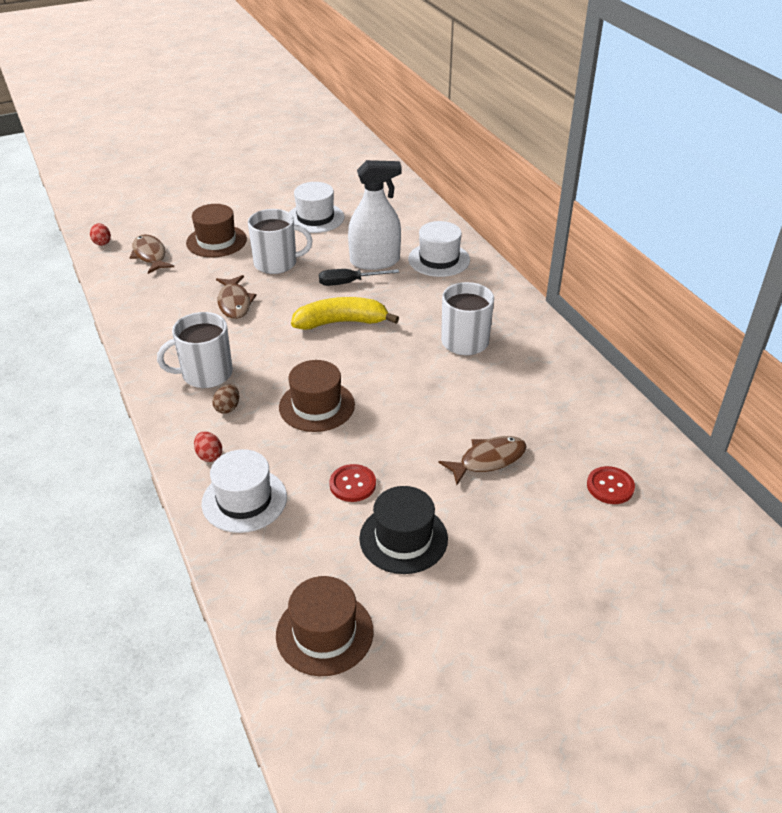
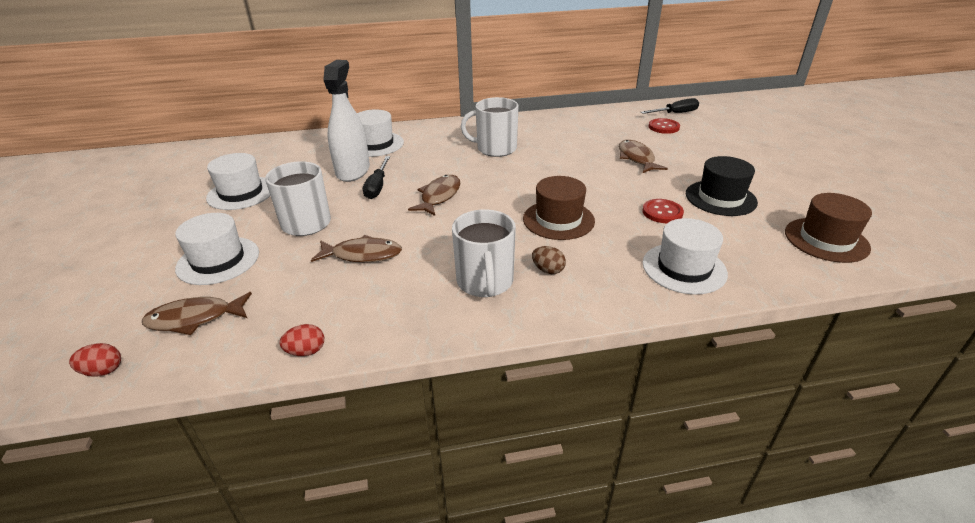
camera: 75 degrees left, 5 degrees down
brown hat [186,204,247,258] -> white hat [175,213,259,285]
red egg [194,431,222,462] -> red egg moved to [280,324,324,356]
yellow banana [291,297,399,330] -> brown fish [408,175,461,216]
none -> black screwdriver [641,98,699,114]

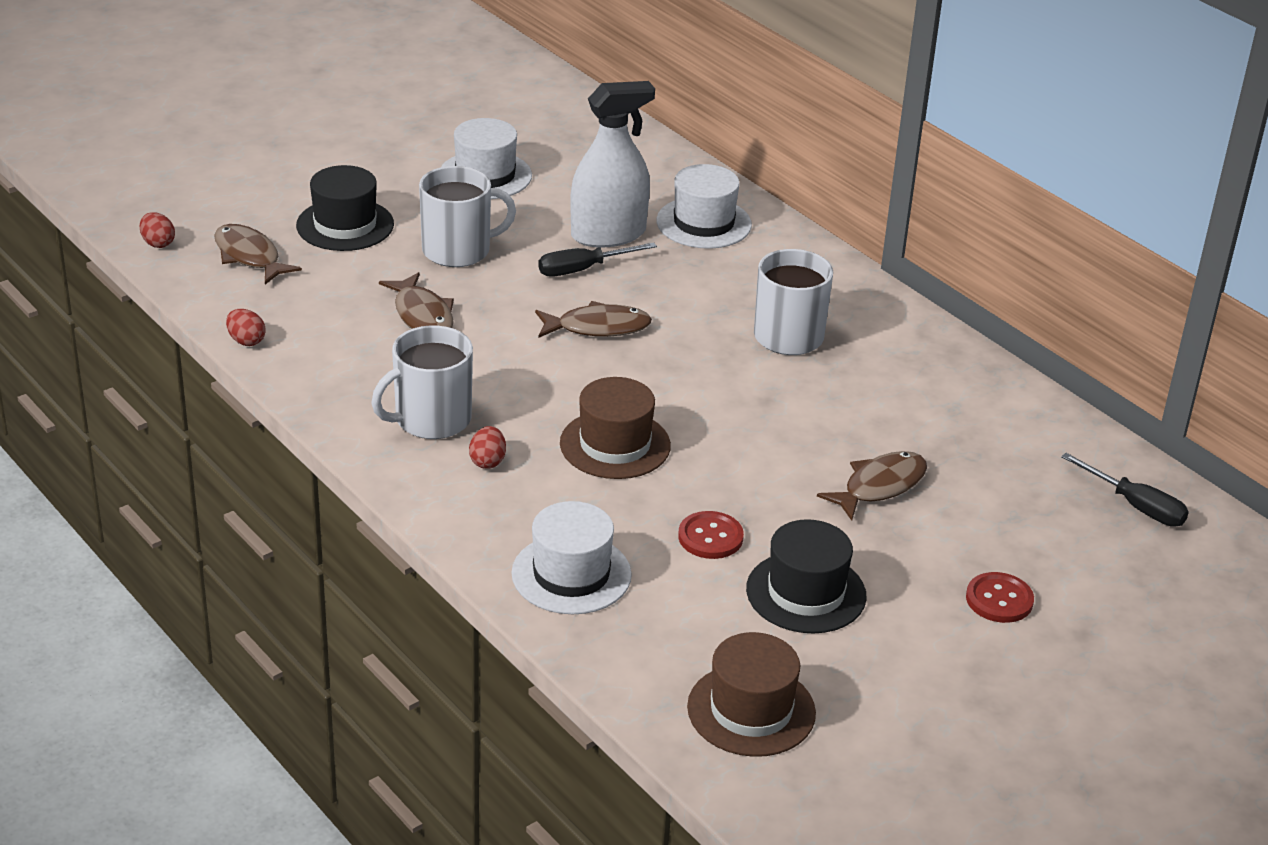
camera: 60 degrees right, 0 degrees up
white hat [175,213,259,285] -> black hat [296,165,394,251]
brown egg [532,246,566,274] -> red egg [469,426,506,469]
red button [649,118,680,134] -> red button moved to [966,572,1034,623]

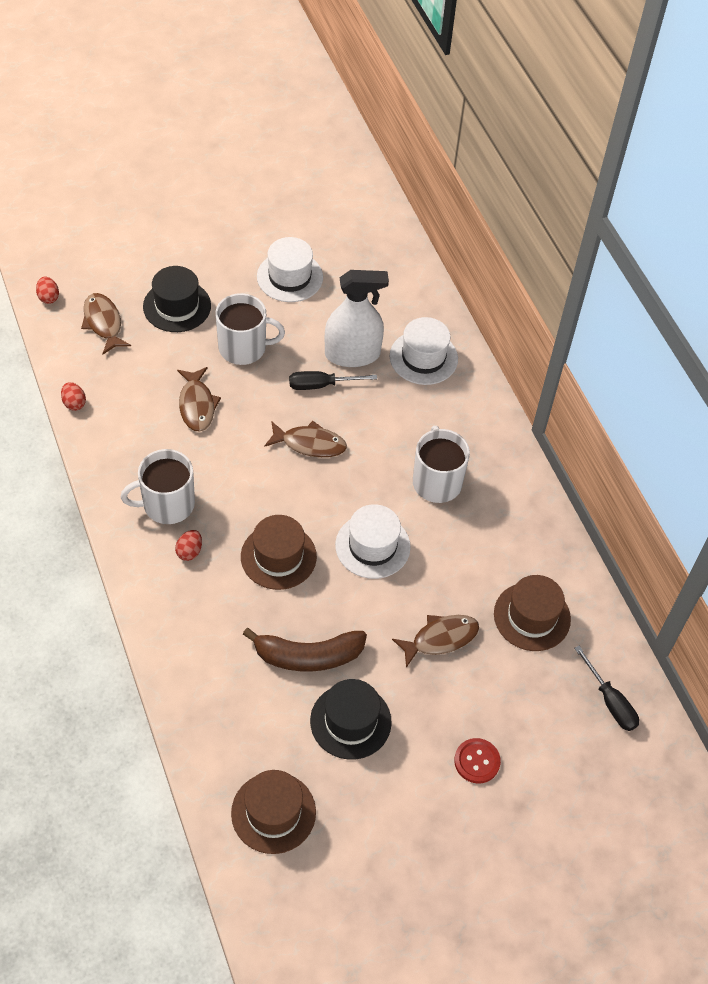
camera: 15 degrees right, 20 degrees up
white hat [511,501,632,614] -> white hat moved to [335,504,411,579]
red button [678,511,744,559] -> brown banana [243,628,367,672]
none -> brown hat [494,575,571,651]

